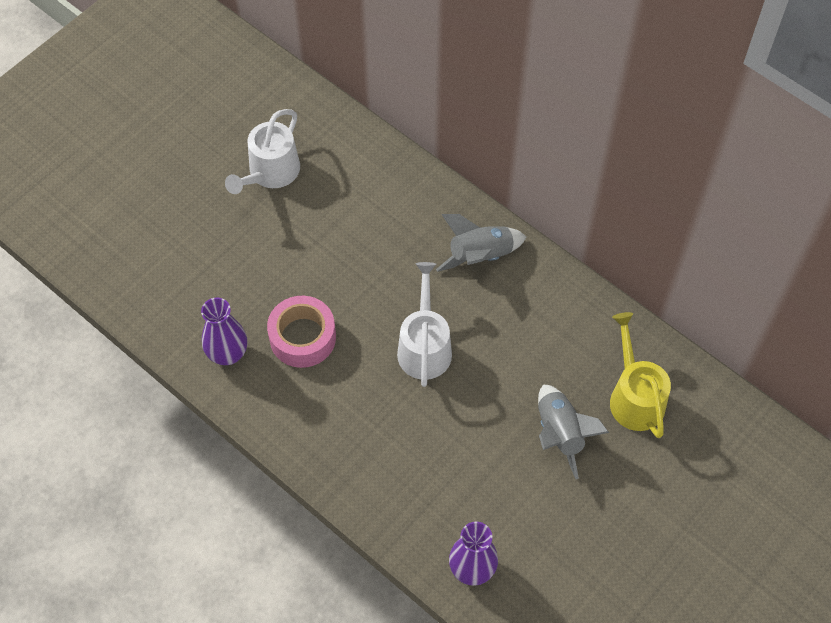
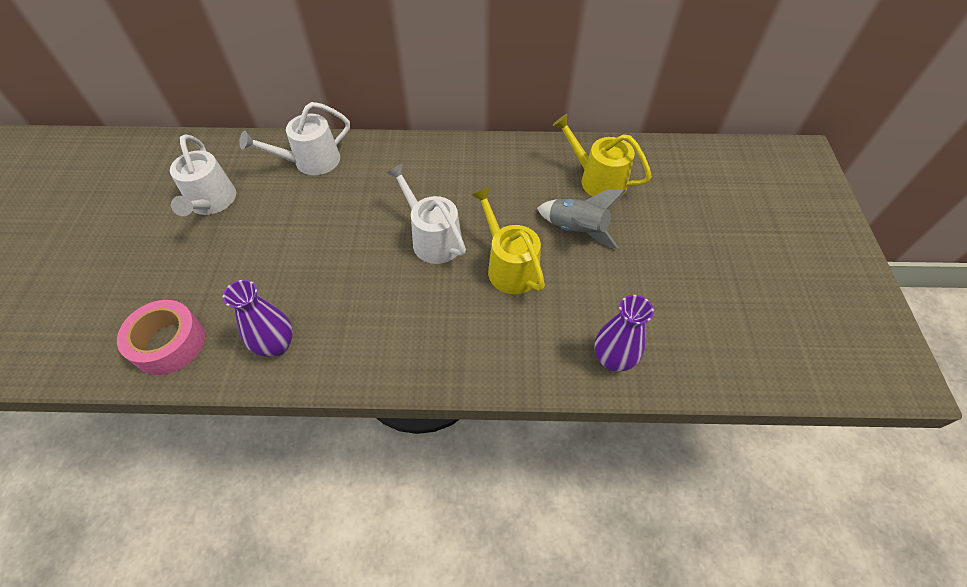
camera: 40 degrees left, 5 degrees down
pink tape [267,296,336,368] -> pink tape moved to [117,300,205,375]
grey rocket [436,214,526,272] -> none
none -> white watering can [239,102,350,175]
none -> yellow watering can [472,187,545,294]

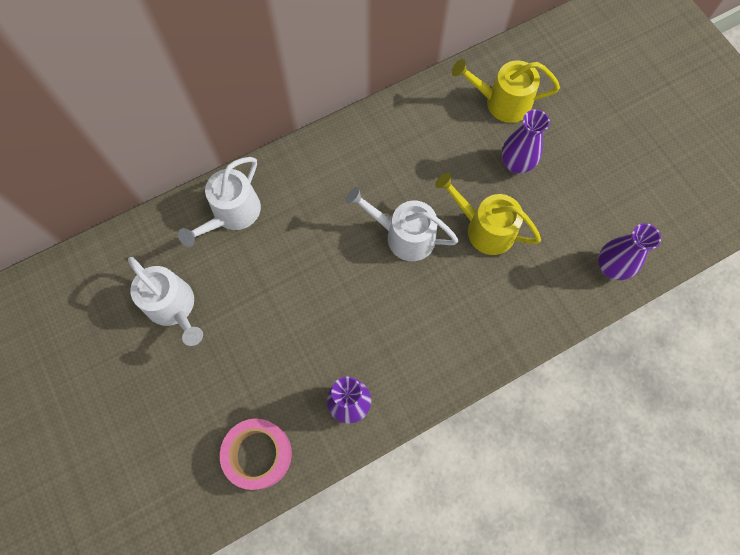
camera: 30 degrees left, 15 degrees up
grey rocket [537,189,626,249] -> purple vase [502,109,550,174]

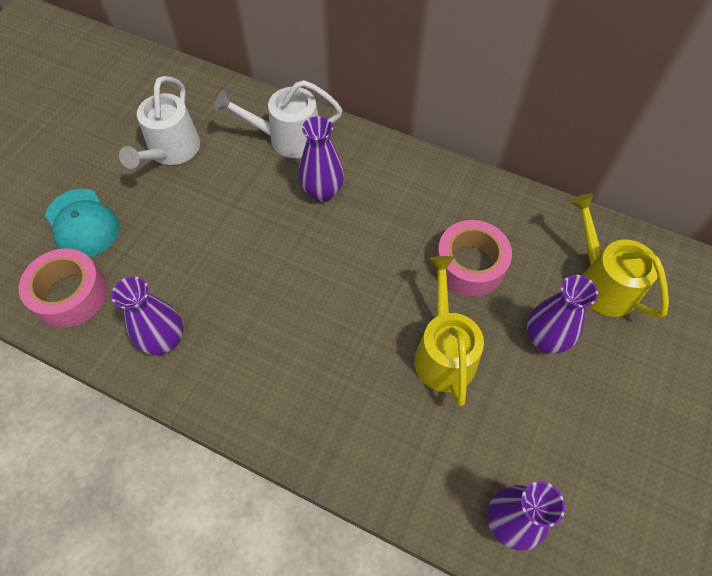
camera: 55 degrees right, 10 degrees down
white watering can [346,187,459,261] -> none
none -> turquoise cap [45,189,119,257]
none -> purple vase [299,116,344,202]
none -> pink tape [435,220,512,297]

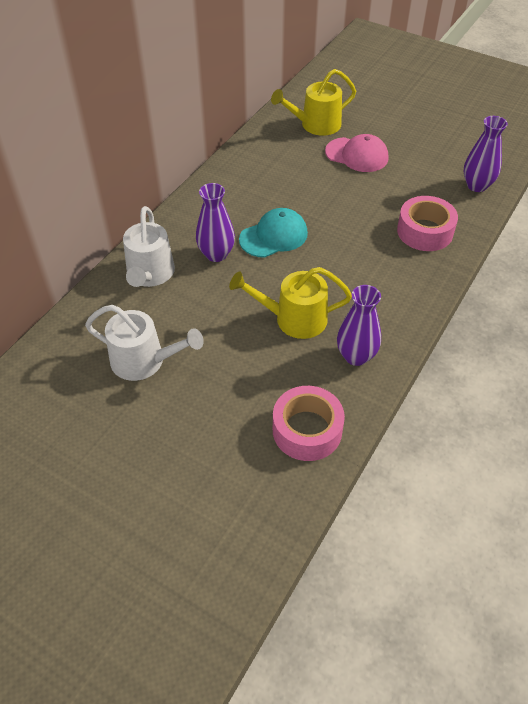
camera: 85 degrees left, 10 degrees down
turquoise cap [45,189,119,257] -> turquoise cap moved to [239,208,308,258]
yellow watering can [414,256,484,406] -> yellow watering can moved to [229,267,352,339]
pink tape [435,220,512,297] -> pink tape moved to [397,196,458,251]
purple vase [527,275,598,353] -> pink cap [325,134,388,172]

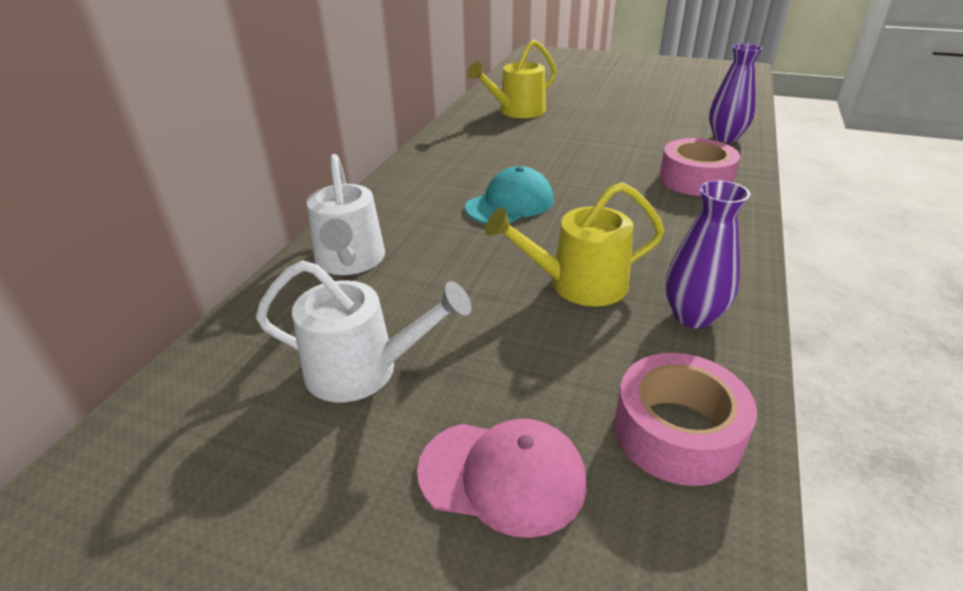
camera: 10 degrees left, 15 degrees down
purple vase [196,183,235,262] -> none
pink cap [325,134,388,172] -> pink cap moved to [417,419,587,538]

